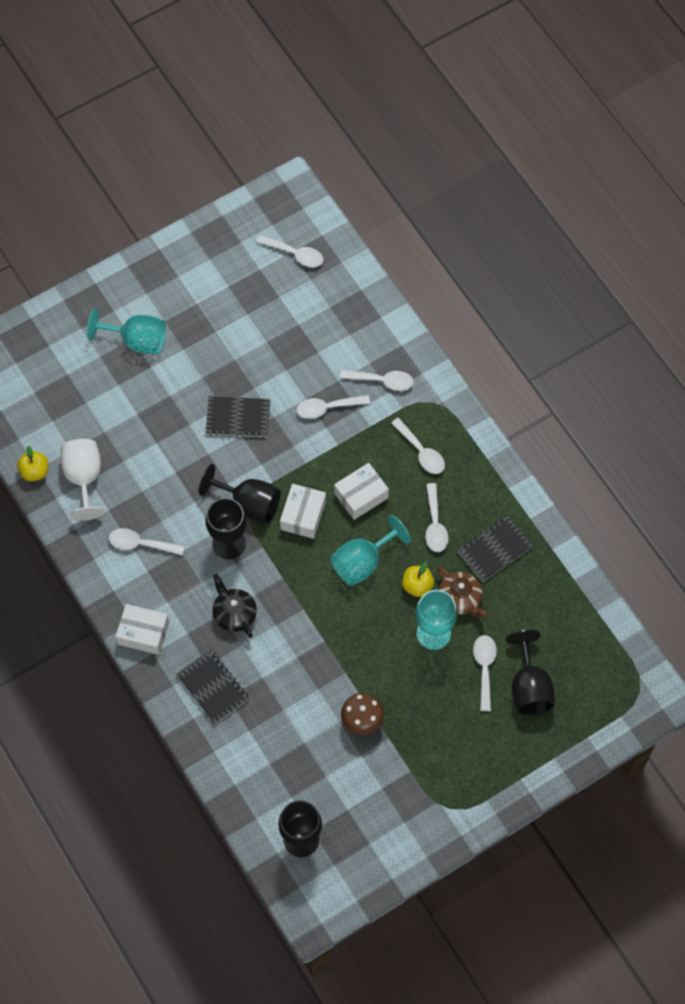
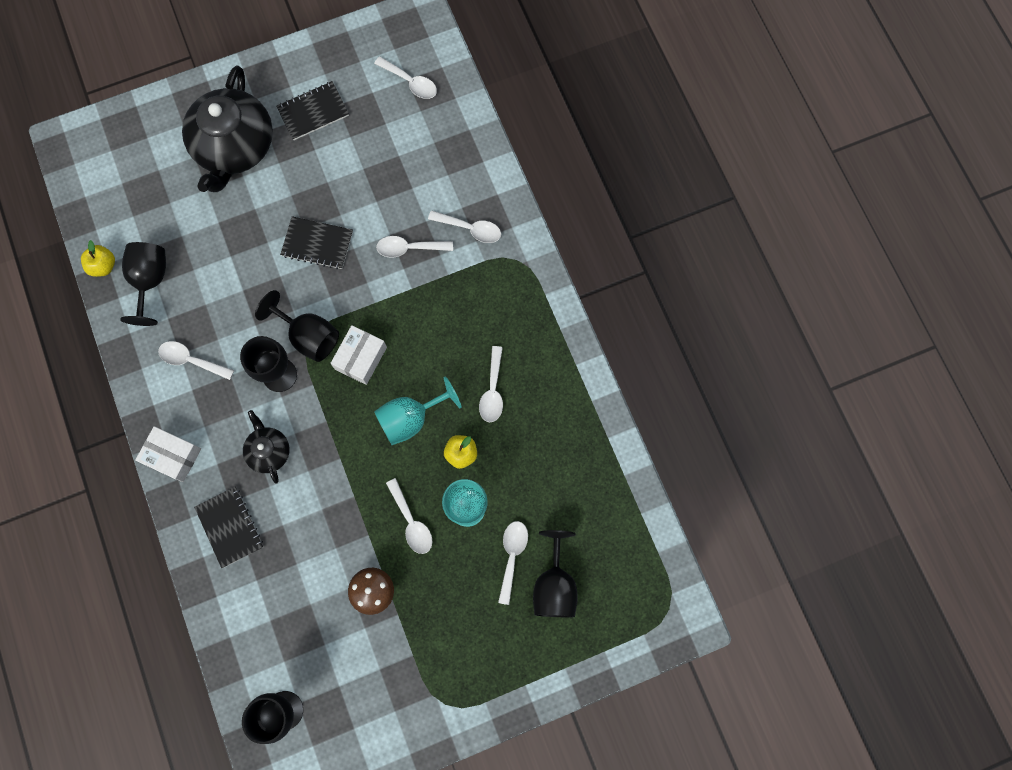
camera: 10 degrees right, 10 degrees up
white goblet [61,439,104,520] -> black goblet [120,242,166,326]
turquoise goblet [87,308,166,354] -> black teapot [182,65,273,192]
white box [334,463,389,520] -> none
white spoon [391,418,445,474] -> white spoon moved to [386,478,432,554]
brown teapot [437,567,488,618] -> none
black notebook [457,515,533,582] -> black notebook moved to [276,81,349,140]

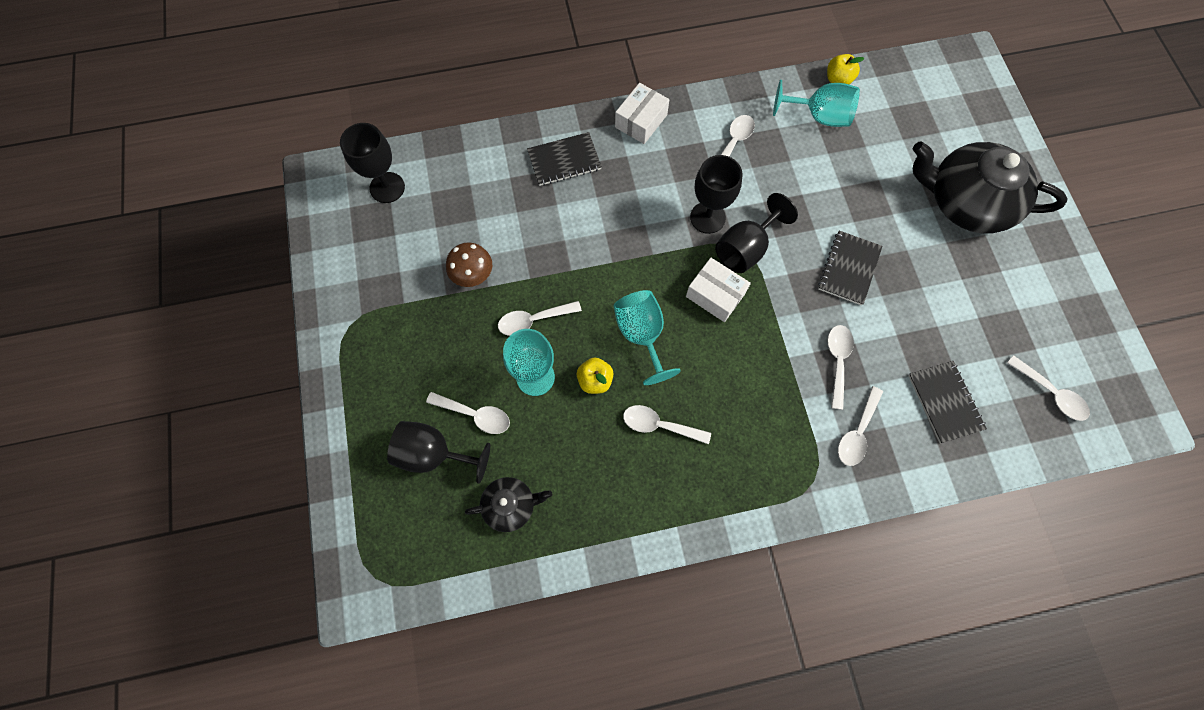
camera: 100 degrees right, 5 degrees down
black goblet [120,242,166,326] -> turquoise goblet [773,80,860,127]
black teapot [243,410,290,484] -> black teapot moved to [465,477,552,532]
black notebook [276,81,349,140] -> black notebook moved to [908,361,987,443]
white spoon [374,56,437,99] -> white spoon turned 90 degrees counterclockwise [1007,355,1090,421]

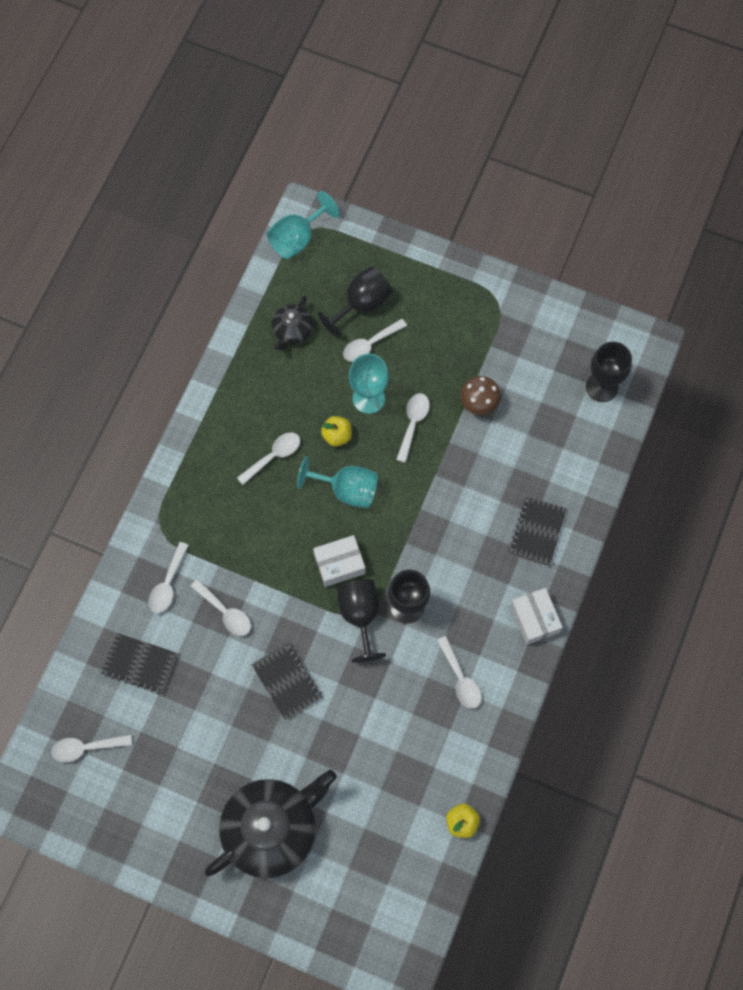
camera: 125 degrees right, 0 degrees up
turquoise goblet [773,80,860,127] -> turquoise goblet moved to [267,191,340,259]
white spoon [838,386,883,466] -> white spoon turned 135 degrees counterclockwise [148,542,189,613]

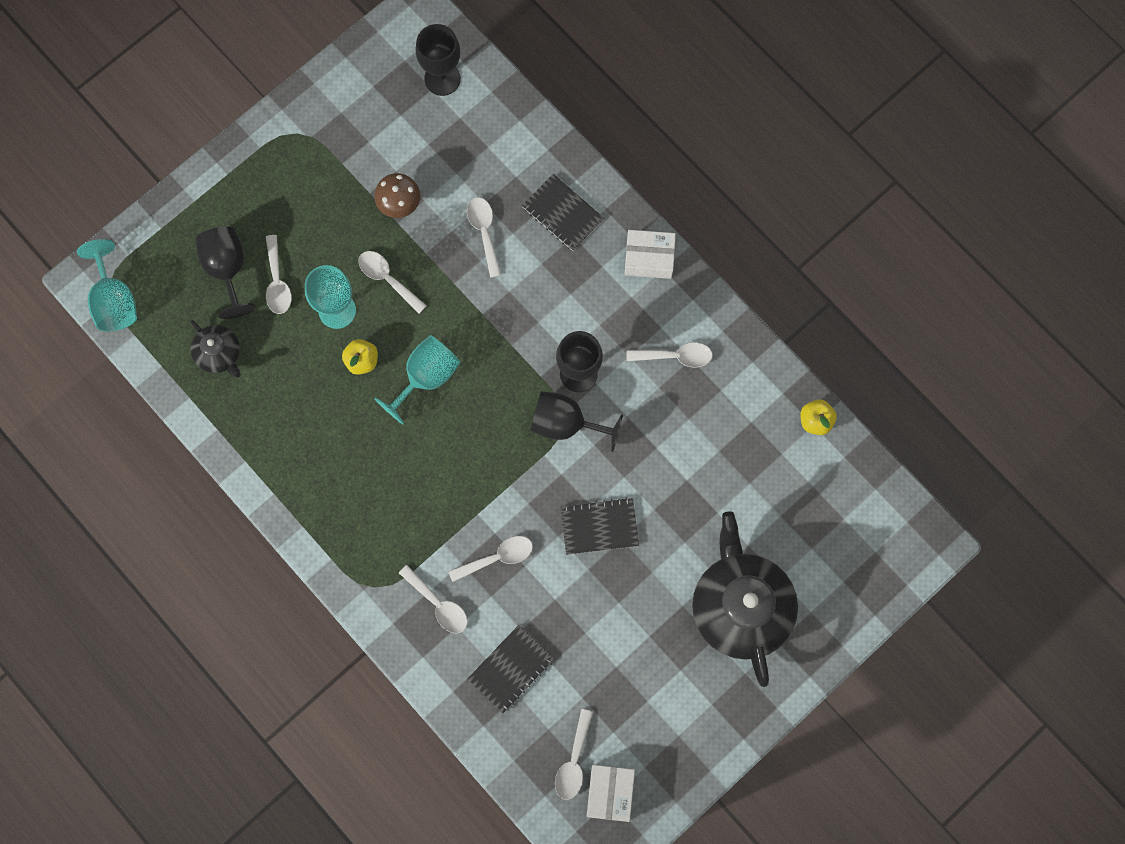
camera: 65 degrees left, 5 degrees up
white spoon [237,432,300,485] -> white spoon moved to [467,197,501,278]
white box [313,535,366,587] -> white box moved to [587,765,635,822]

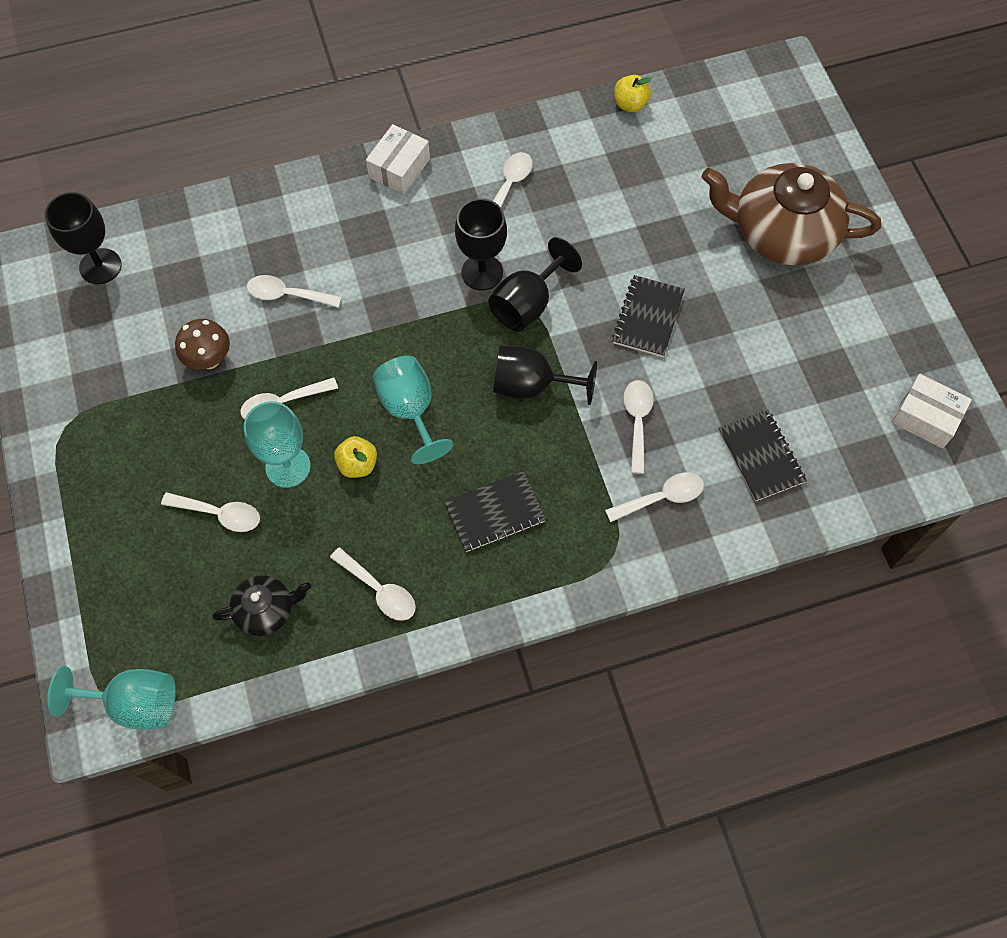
camera: 65 degrees left, 10 degrees down
black goblet [195,227,256,319] -> black goblet moved to [493,345,597,405]
black notebook [522,174,604,251] -> black notebook moved to [445,471,546,552]
white spoon [555,709,593,800] -> white spoon moved to [330,547,416,621]
black teapot [692,511,798,687] -> brown teapot [702,163,881,266]

